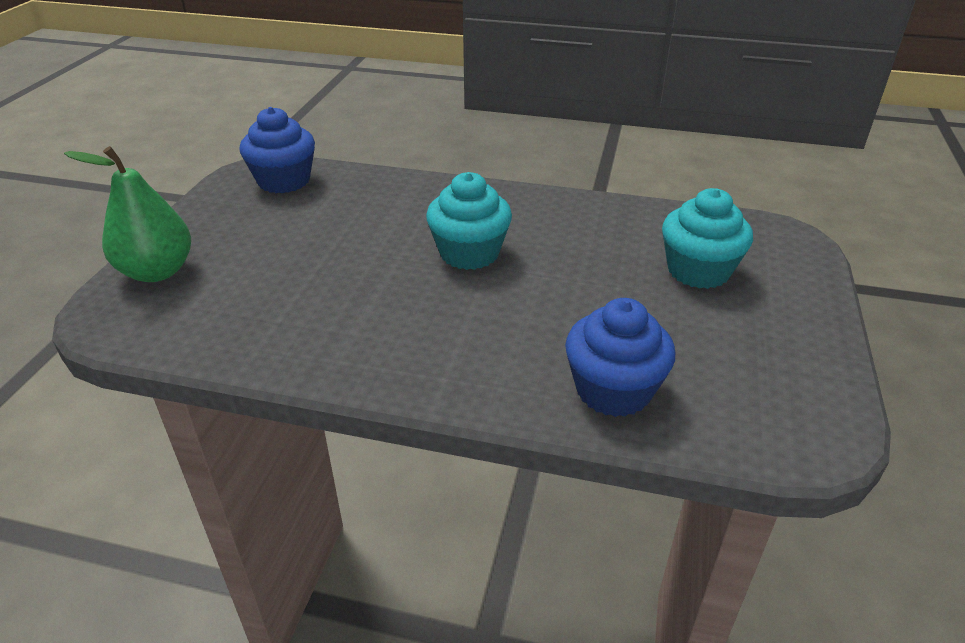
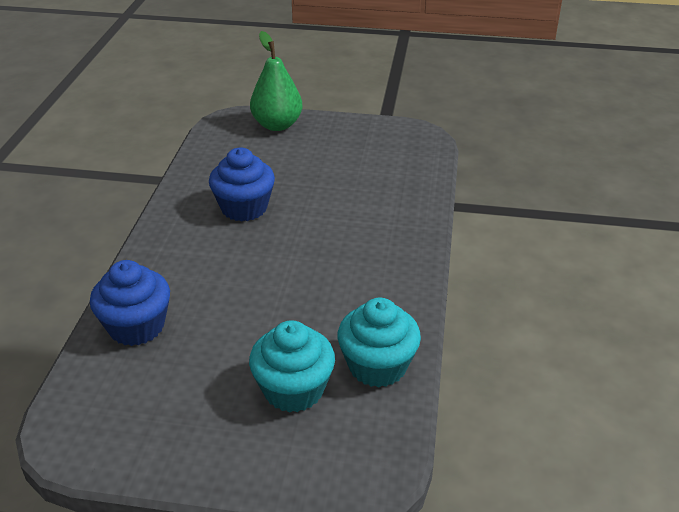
camera: 85 degrees right, 0 degrees up
blue cupcake [240,107,315,193] -> blue cupcake moved to [209,148,275,222]
turquoise cupcake [426,172,512,270] -> turquoise cupcake moved to [338,298,421,387]

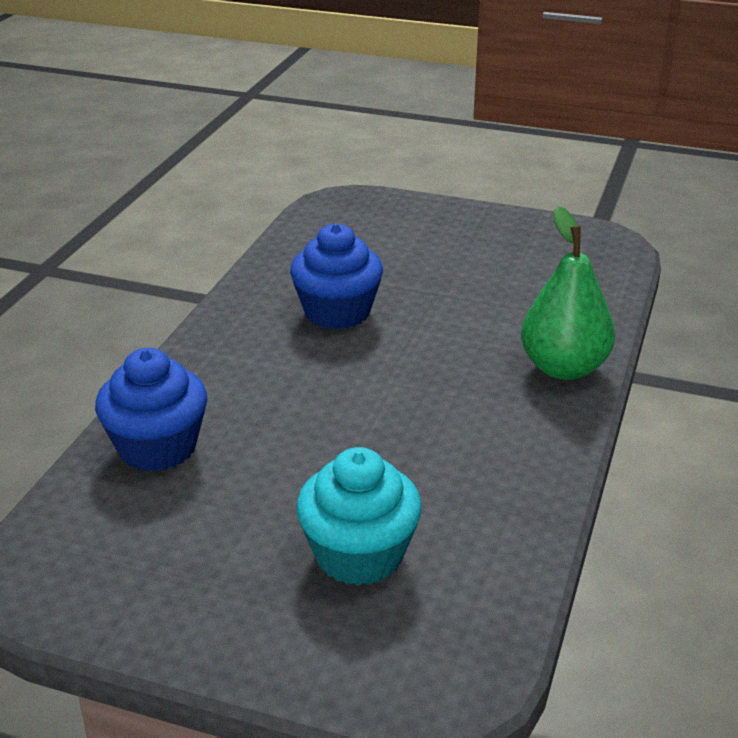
camera: 10 degrees right, 5 degrees down
green pear [250,31,303,131] -> green pear moved to [521,206,615,380]
turquoise cupcake [338,298,421,387] -> none

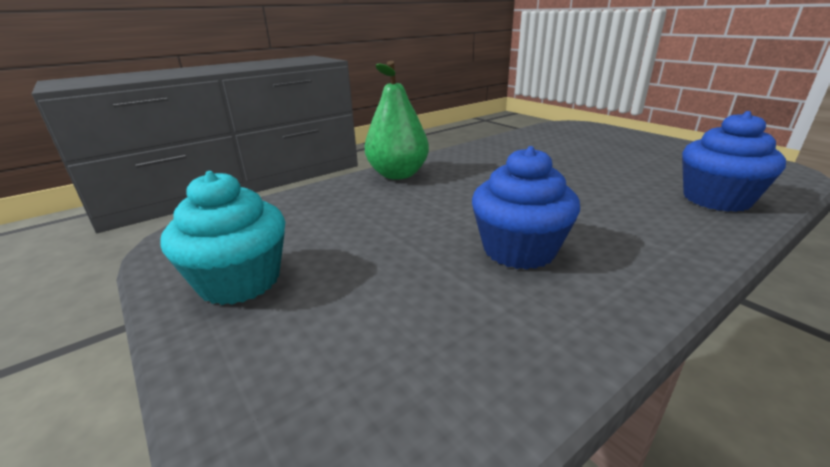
camera: 145 degrees left, 5 degrees down
turquoise cupcake [296,447,422,586] -> turquoise cupcake moved to [160,171,285,305]

